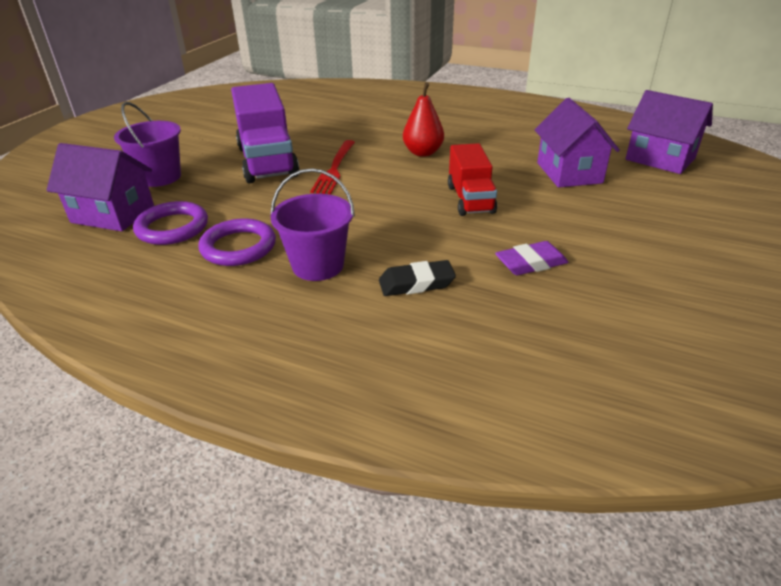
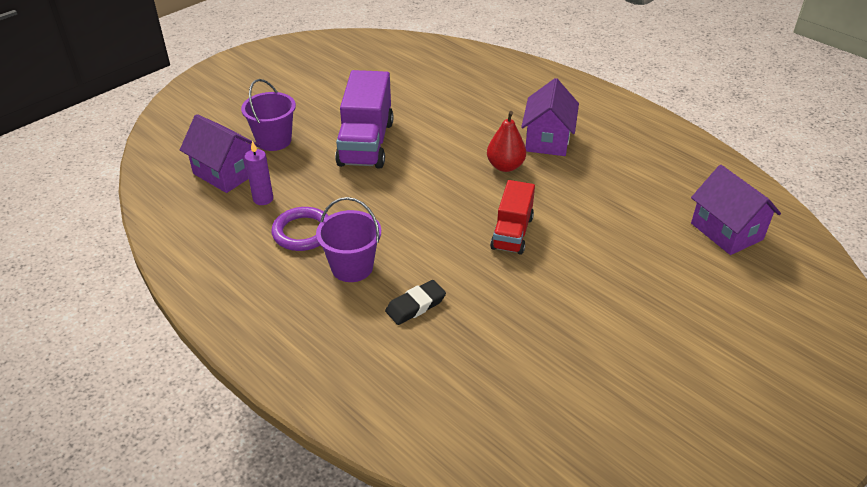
camera: 20 degrees right, 5 degrees up
purple ring [133,201,208,245] -> purple candle [244,141,273,205]
red fork [310,140,355,194] -> none
black eraser [379,260,456,296] -> black eraser turned 45 degrees counterclockwise [385,280,446,325]
purple eraser [495,241,568,275] -> none
purple house [534,98,620,188] -> purple house moved to [521,78,579,156]

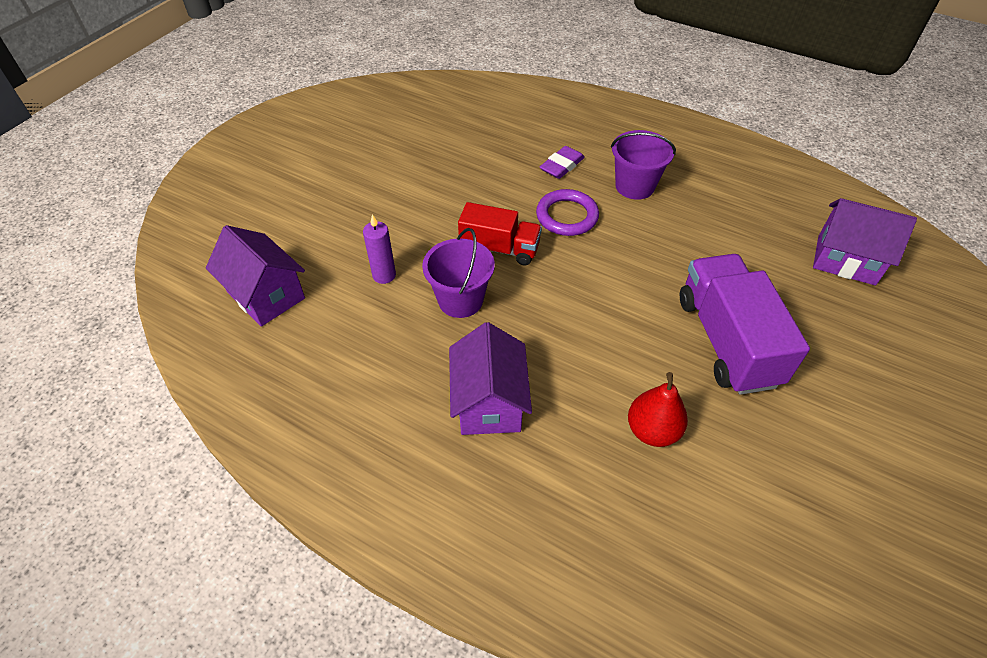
camera: 165 degrees right, 10 degrees up
purple bucket [241,79,296,151] -> purple bucket moved to [422,228,495,318]
purple candle [244,141,273,205] -> purple candle moved to [363,214,396,284]
purple ring [271,207,329,251] -> purple ring moved to [536,189,599,236]
black eraser [385,280,446,325] -> purple eraser [540,146,585,179]
red pear [487,111,526,172] -> red pear moved to [628,372,688,447]
red truck [490,180,535,255] -> red truck turned 105 degrees clockwise [458,202,542,265]

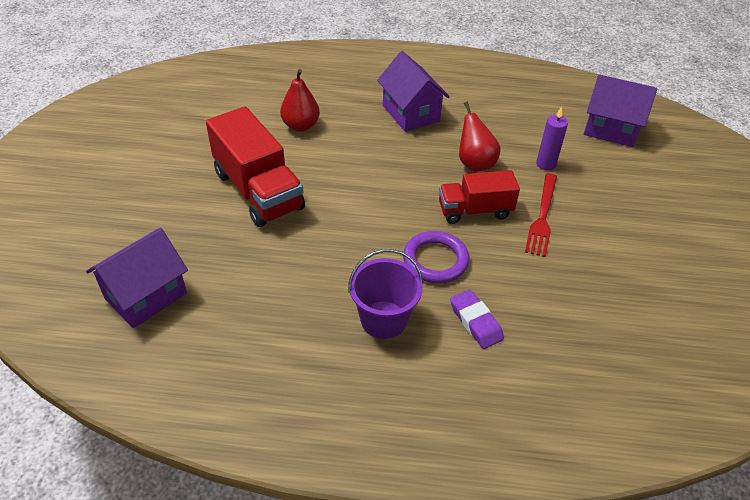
camera: 155 degrees right, 5 degrees down
purple bucket [422,228,495,318] -> red pear [459,101,501,172]
purple eraser [540,146,585,179] -> purple eraser turned 45 degrees counterclockwise [450,290,504,349]
purple truck [680,254,810,395] -> red truck [206,106,305,227]
purple house [813,198,917,286] -> purple house turned 45 degrees counterclockwise [86,227,188,328]
none -> red fork [525,173,557,257]

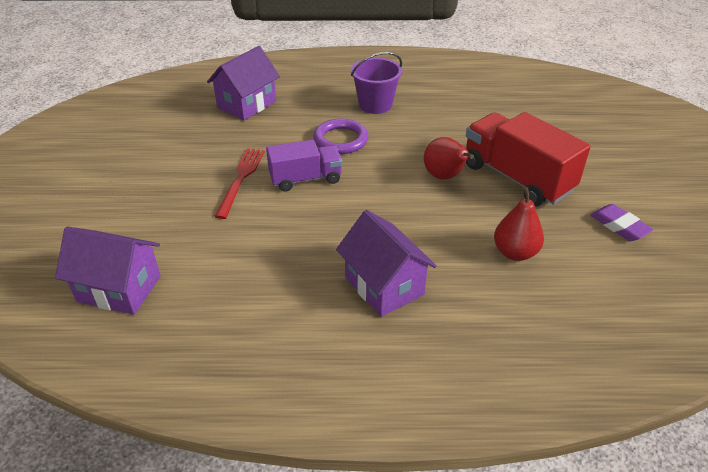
camera: 175 degrees right, 5 degrees down
purple house [86,227,188,328] -> purple house moved to [207,46,280,120]
red truck [439,170,520,224] -> purple truck [266,140,342,192]
purple eraser [450,290,504,349] -> purple eraser moved to [591,204,653,241]
red pear [459,101,501,172] -> red pear moved to [424,137,474,180]
purple candle [536,107,568,170] -> none

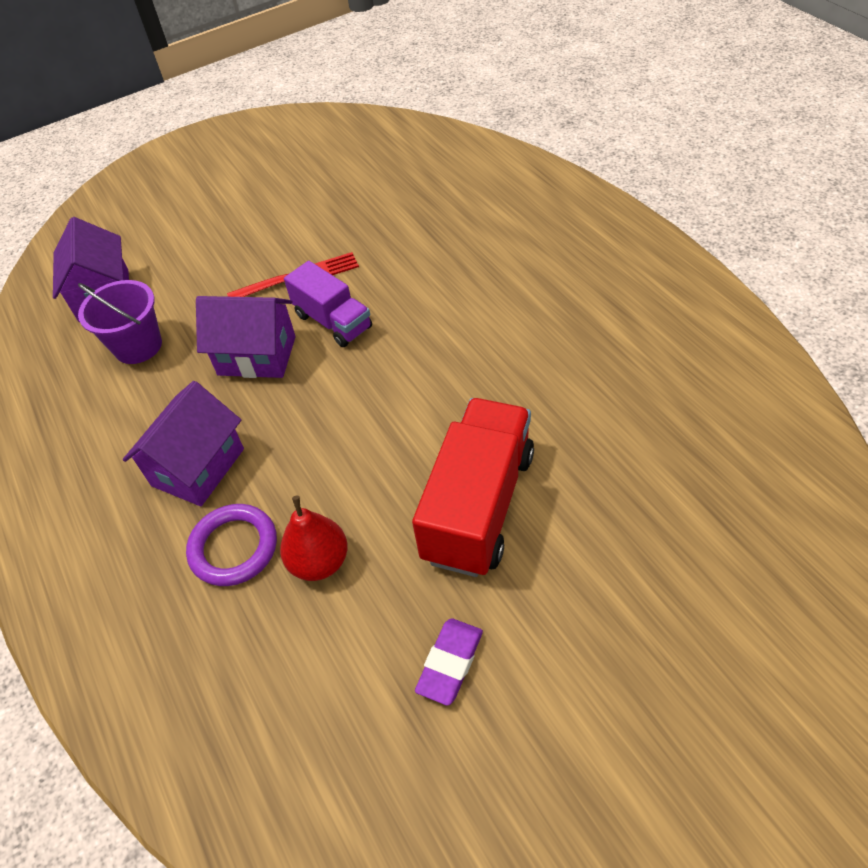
camera: 65 degrees right, 10 degrees up
purple house [207,46,280,120] -> purple house moved to [196,296,296,378]
purple ring [313,119,368,154] -> purple ring moved to [186,504,277,586]
purple bucket [351,52,402,114] -> purple bucket moved to [78,280,162,364]
red pear [424,137,474,180] -> none

